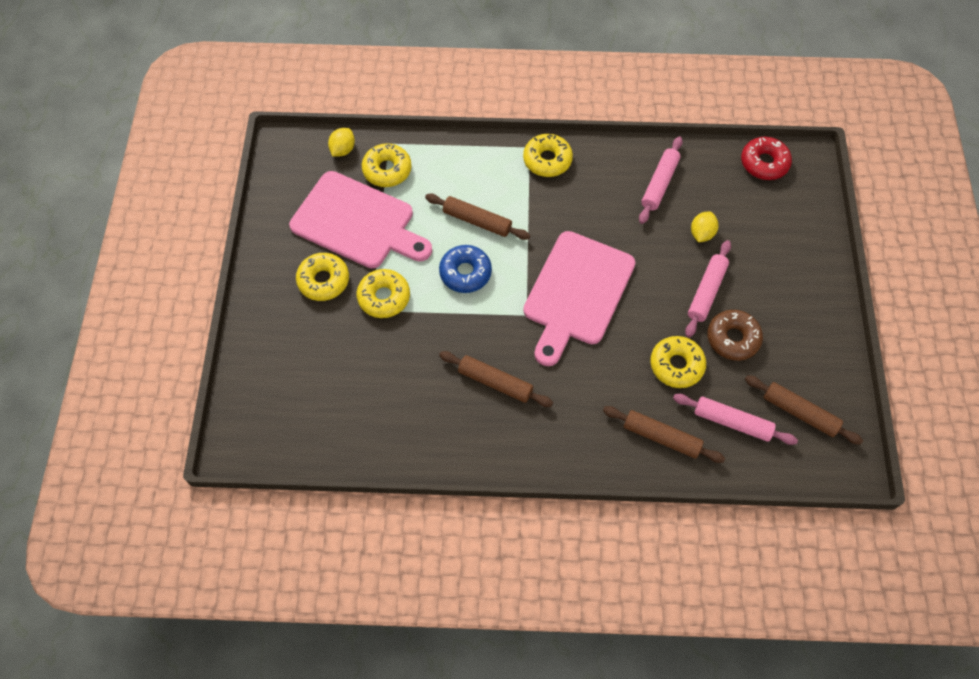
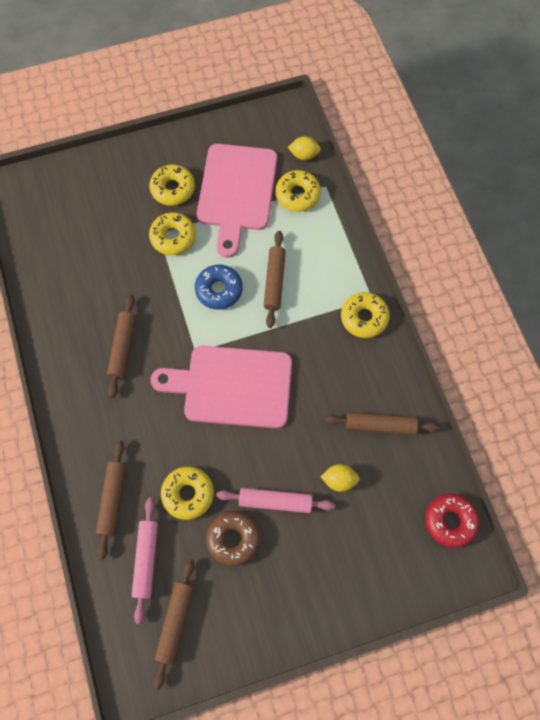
camera: 70 degrees right, 5 degrees up
pink rolling pin [639,136,683,224] -> brown rolling pin [324,412,440,435]

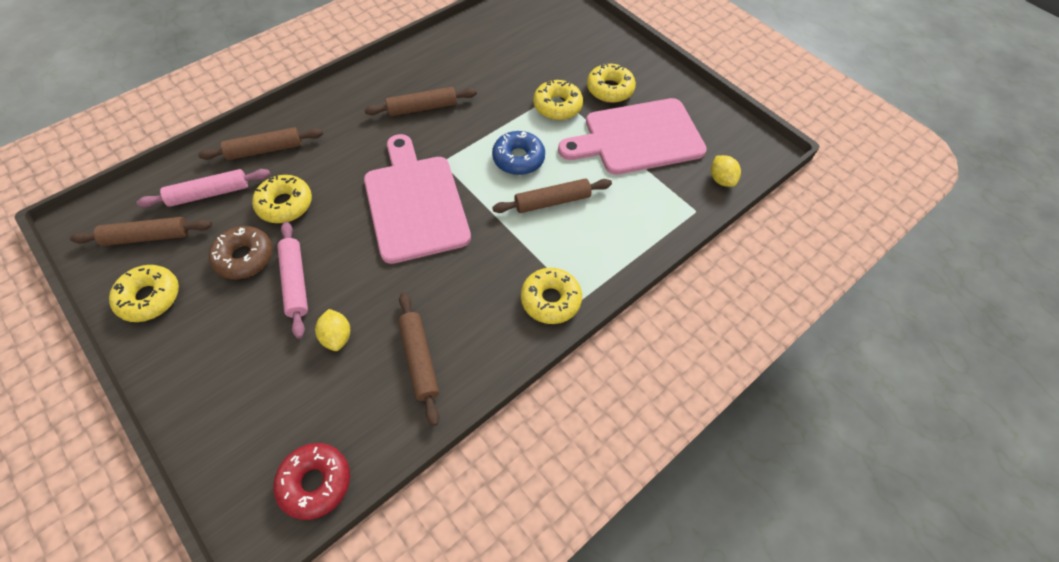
camera: 65 degrees right, 10 degrees down
yellow donut [275,170,321,212] -> yellow donut moved to [109,265,179,322]

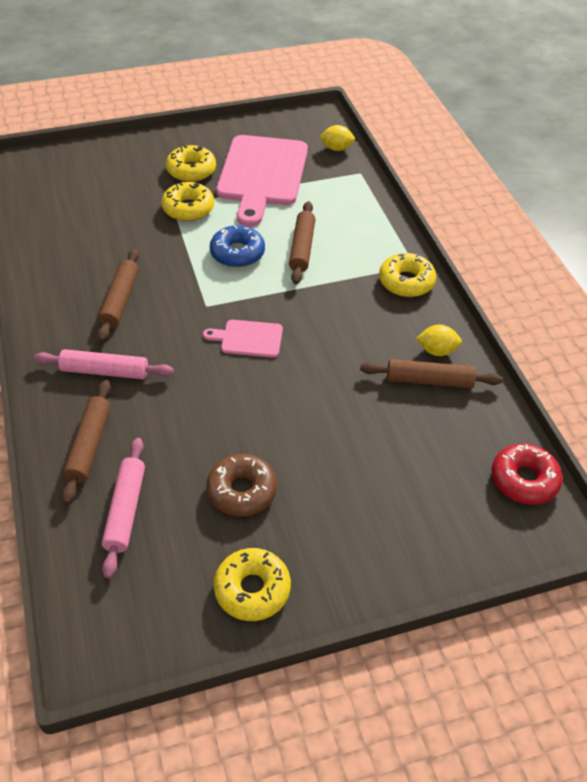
camera: 65 degrees left, 10 degrees down
brown rolling pin [70,217,212,246] -> none
yellow donut [252,175,312,223] -> none
pink rolling pin [277,222,308,339] -> pink rolling pin moved to [34,349,174,379]
yellow lemon [315,309,350,351] -> yellow lemon moved to [416,325,462,356]
pink cutting board [364,134,471,264] -> pink cutting board [203,320,283,358], size x0.46

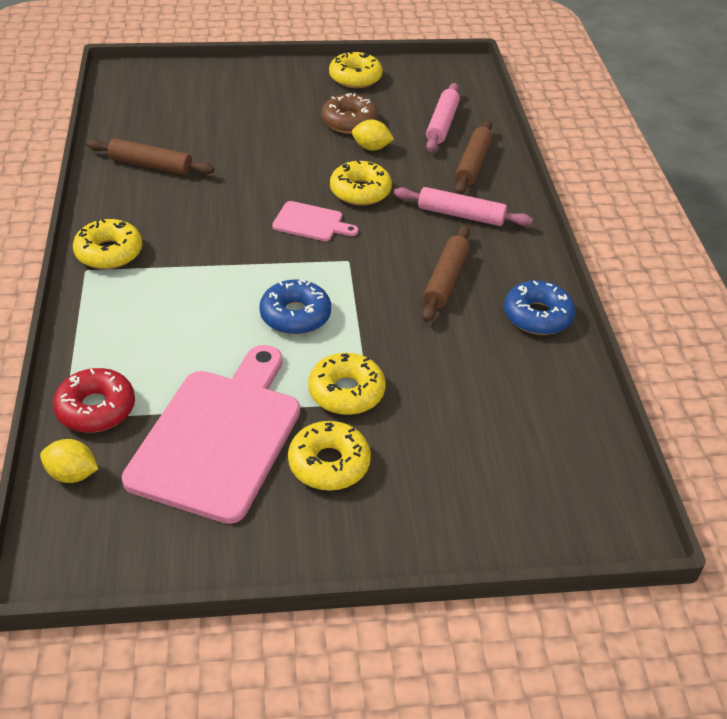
camera: 170 degrees left, 5 degrees down
brown rolling pin [289,201,315,284] -> none
yellow lemon [416,325,462,356] -> yellow lemon moved to [352,120,394,151]
red donut [491,444,563,505] -> red donut moved to [53,368,135,433]
none -> yellow donut [330,160,392,206]
none -> blue donut [504,280,575,335]

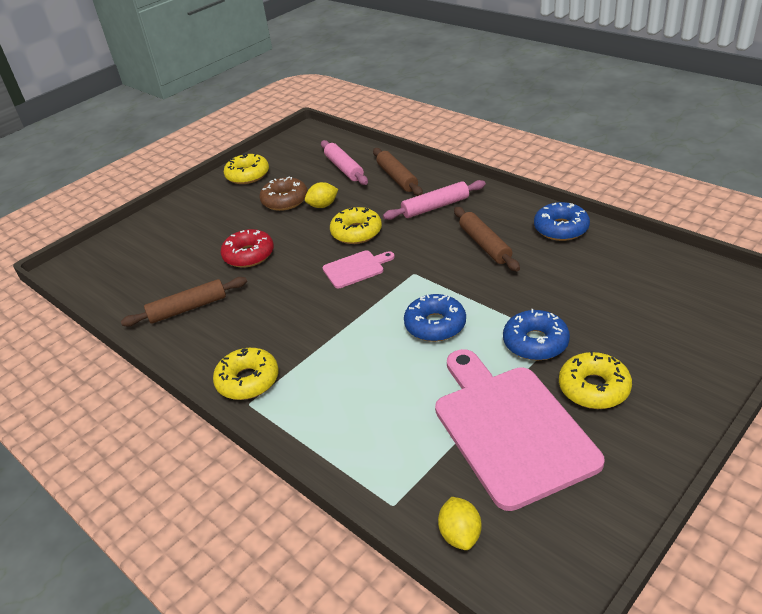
camera: 35 degrees left, 5 degrees down
yellow lemon [40,439,98,483] -> yellow lemon turned 75 degrees counterclockwise [438,497,482,550]
red donut [53,368,135,433] -> red donut moved to [220,229,274,268]
yellow donut [308,353,385,415] -> blue donut [503,309,570,361]

